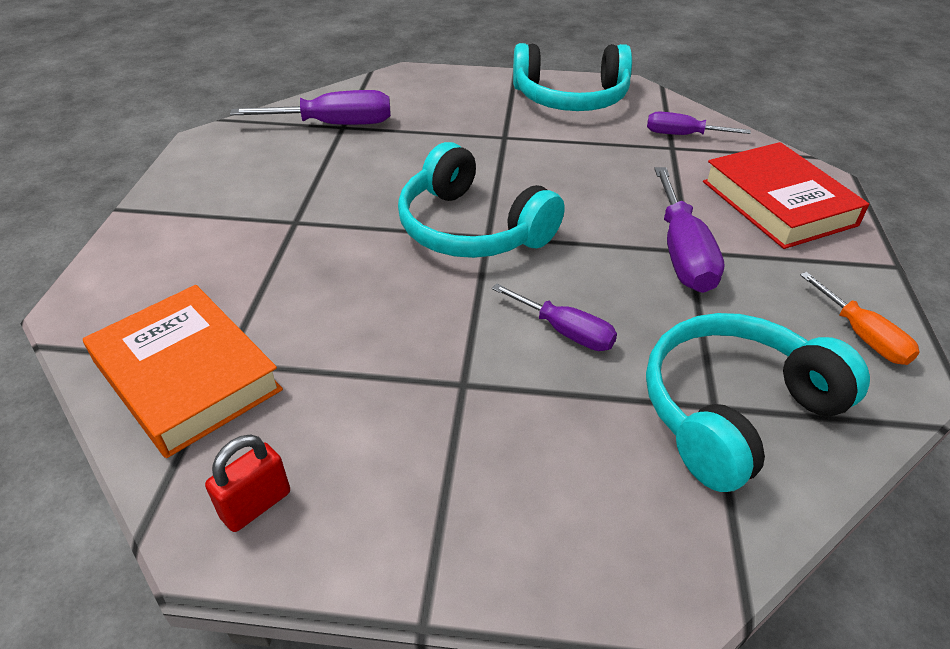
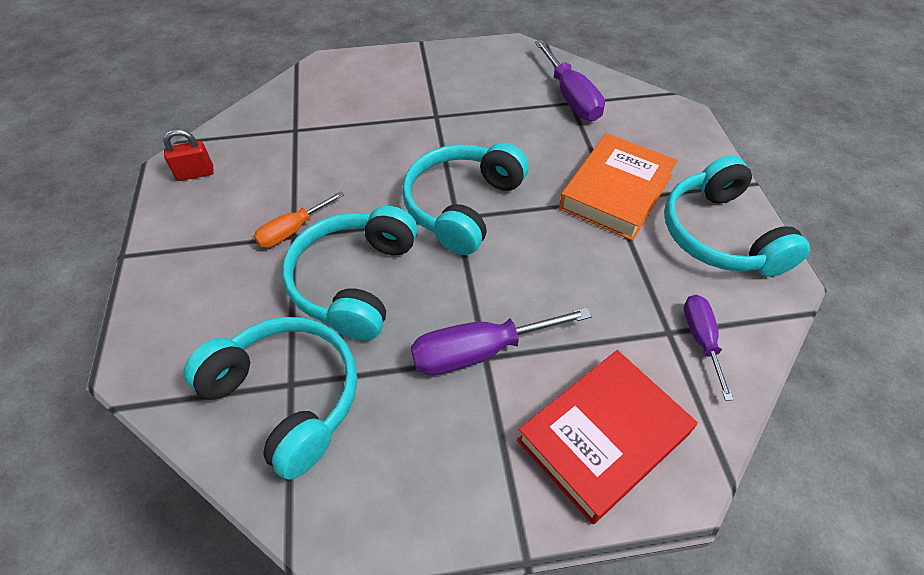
camera: 75 degrees right, 10 degrees up
orange book [83,285,283,458] -> orange book moved to [559,133,678,241]
red padlock [205,435,290,532] -> red padlock turned 45 degrees counterclockwise [163,129,214,181]
purple screwdriver [492,283,617,351] -> turquoise headphones [282,206,418,340]
orange screwdriver [800,272,920,365] -> orange screwdriver moved to [254,191,344,248]

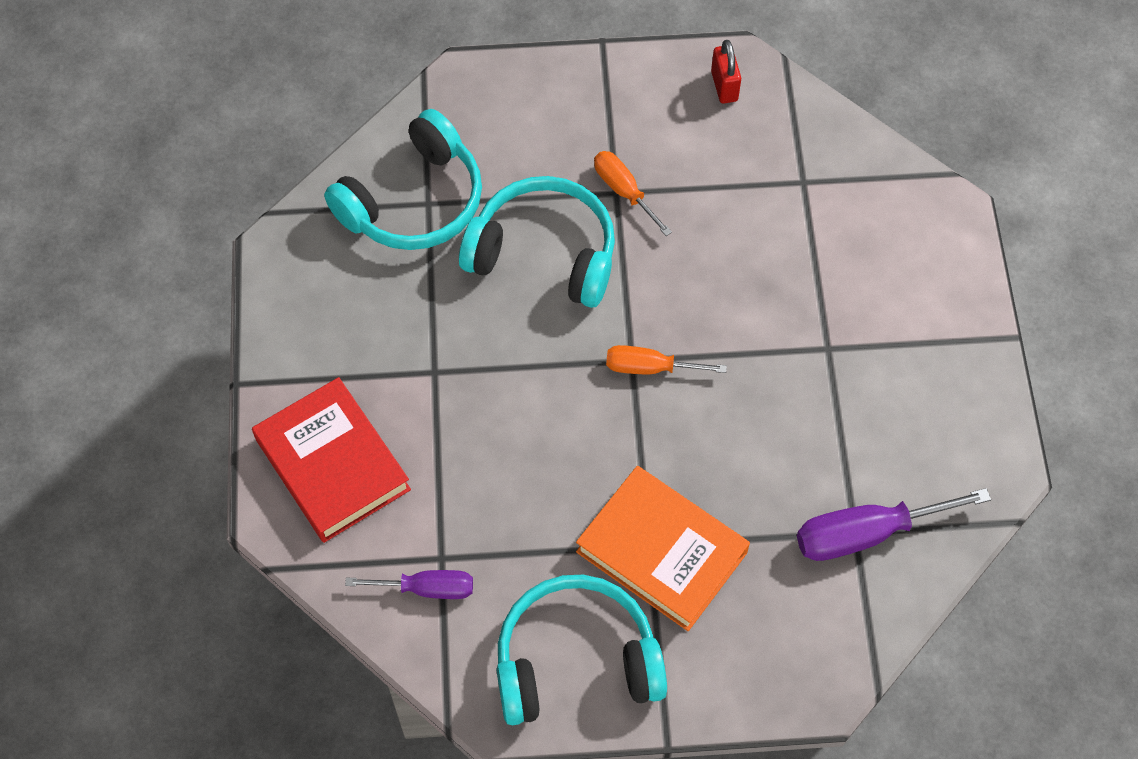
camera: 95 degrees right, 10 degrees up
turquoise headphones [402,143,529,255] -> orange screwdriver [606,345,727,374]
purple screwdriver [411,307,592,375] -> none

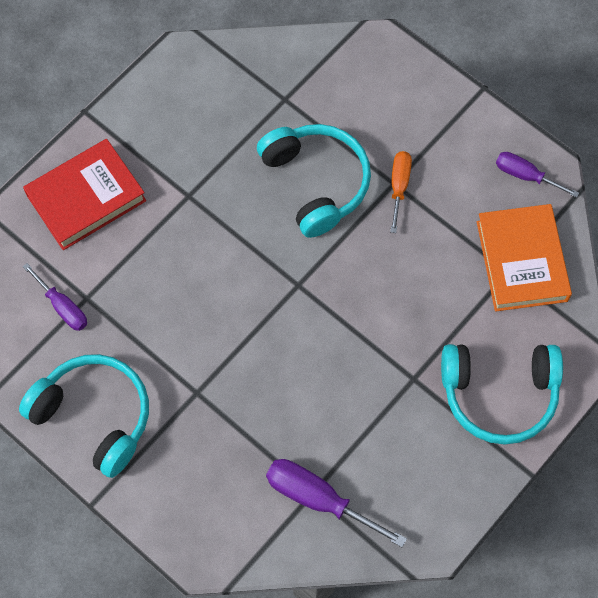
camera: 45 degrees right, 5 degrees up
red book [252,377,411,543] -> red book turned 45 degrees clockwise [23,139,146,250]
turquoise headphones [324,109,482,250] -> turquoise headphones moved to [441,344,563,445]
orange book [576,466,750,631] -> orange book moved to [477,204,572,311]
orange screwdriver [606,345,727,374] -> none
red padlock [711,40,741,104] -> purple screwdriver [496,152,579,198]

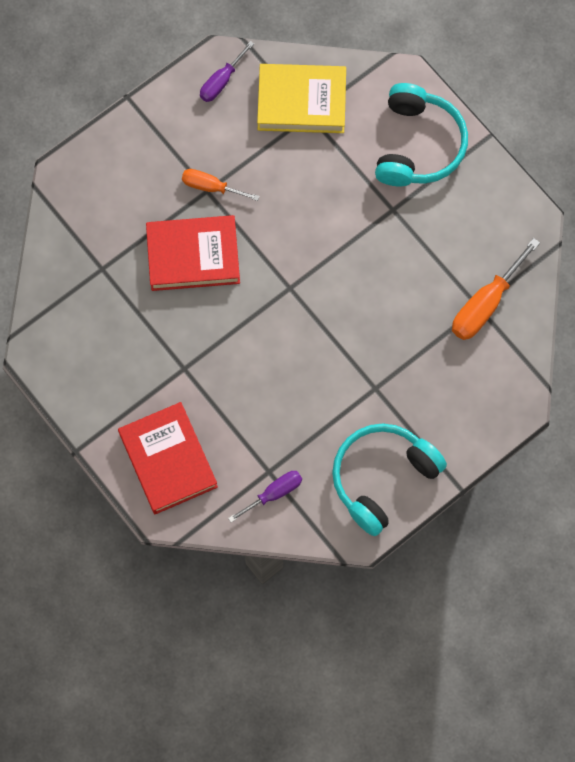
camera: 80 degrees left, 5 degrees up
turquoise headphones [257,124,371,238] -> red book [146,215,240,291]
purple screwdriver [266,459,407,547] -> orange screwdriver [452,238,540,340]
orange book [477,204,572,311] -> yellow book [257,64,346,133]

